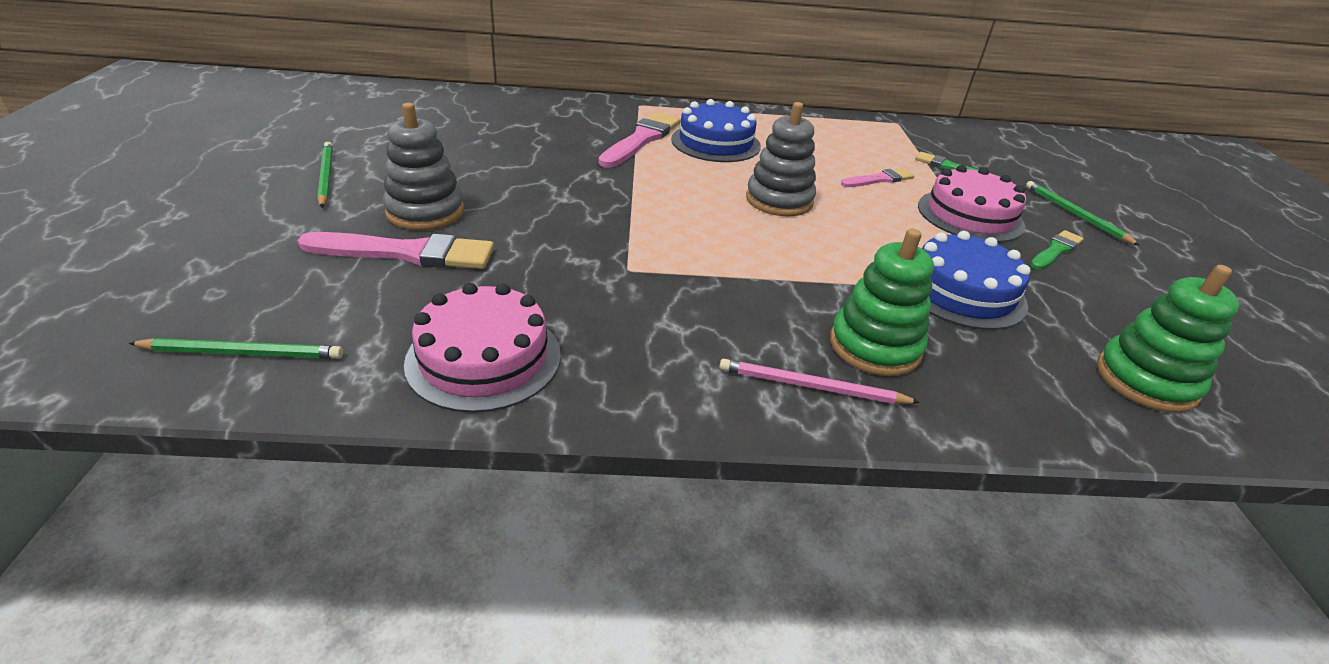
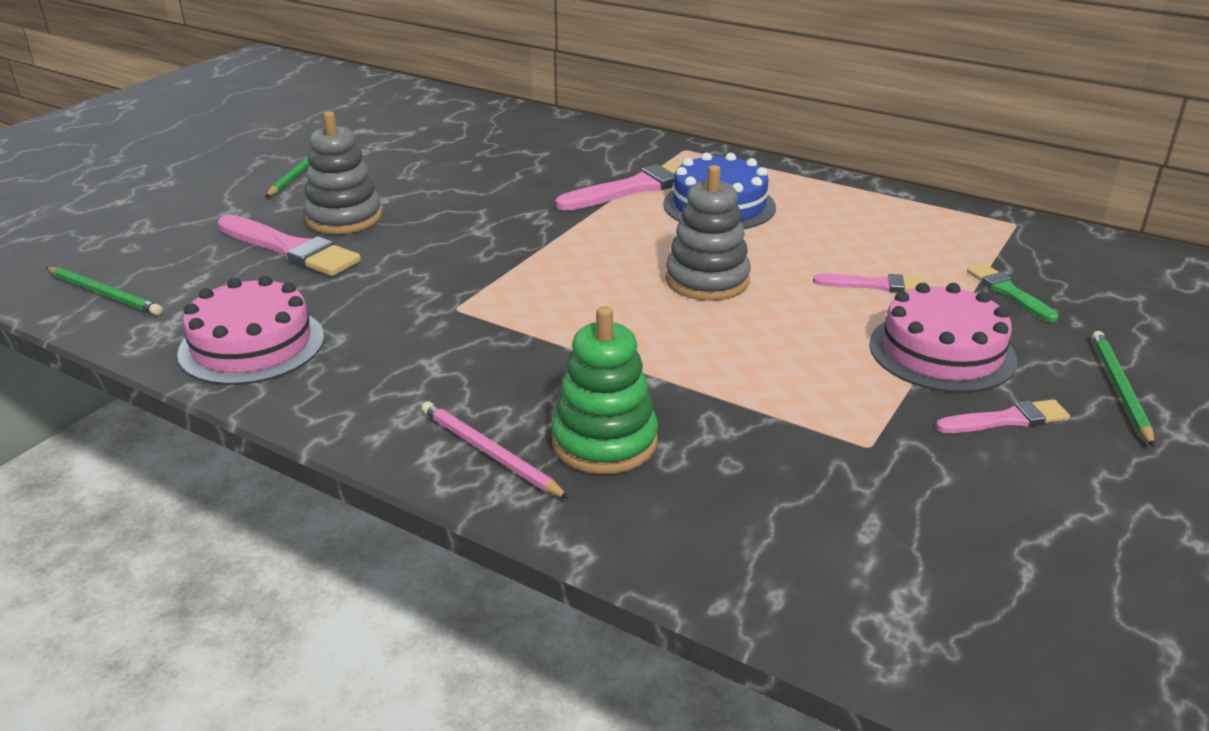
camera: 35 degrees right, 5 degrees down
blue cake [922,231,1031,330] -> none
green brush [1030,230,1084,270] -> pink brush [936,399,1070,433]
green stacking toy [1097,265,1239,413] -> none

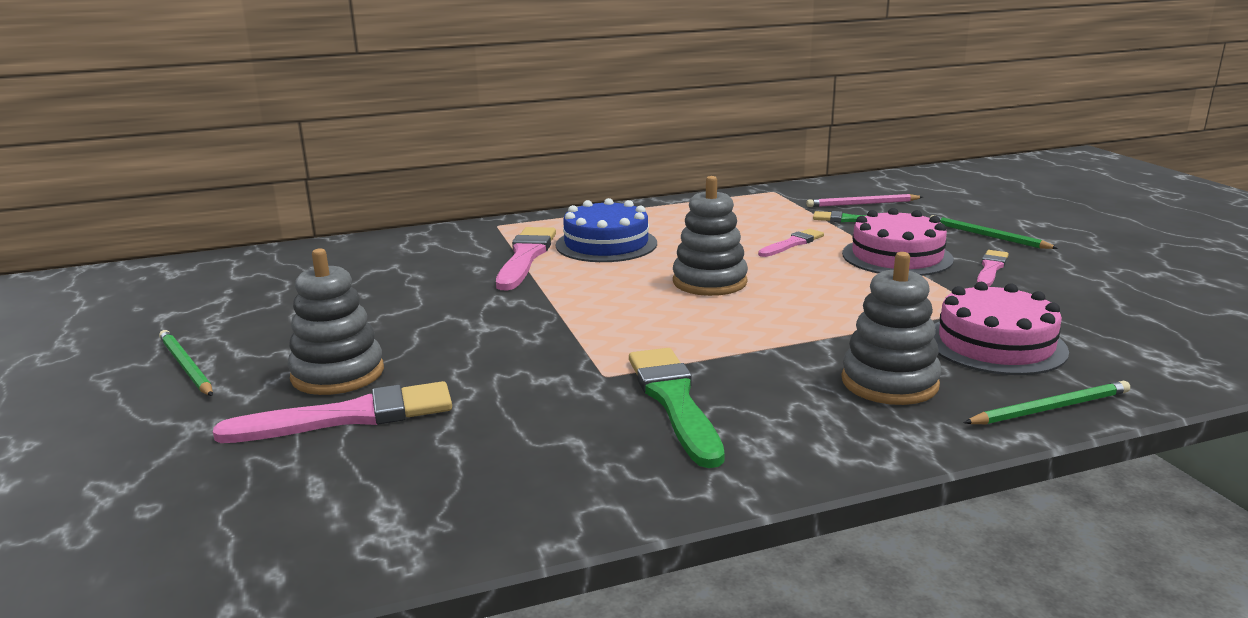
camera: 50 degrees left, 10 degrees down
green pencil [46,267,163,315] -> green pencil moved to [964,381,1130,424]
pink cake [177,276,324,385] -> pink cake moved to [934,282,1069,375]
pink pencil [422,401,570,499] -> pink pencil moved to [806,194,922,207]
green stacking toy [551,306,658,474] -> grey stacking toy [841,252,941,405]
none -> green brush [629,348,725,468]

